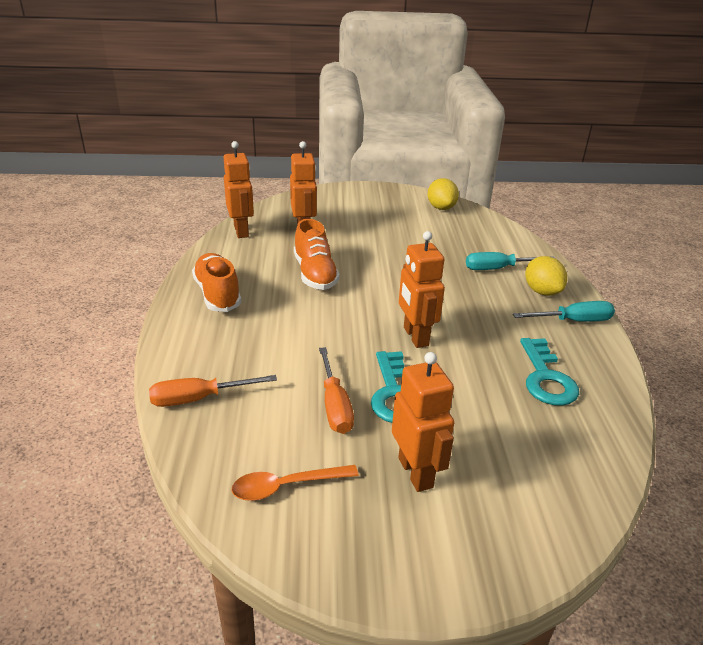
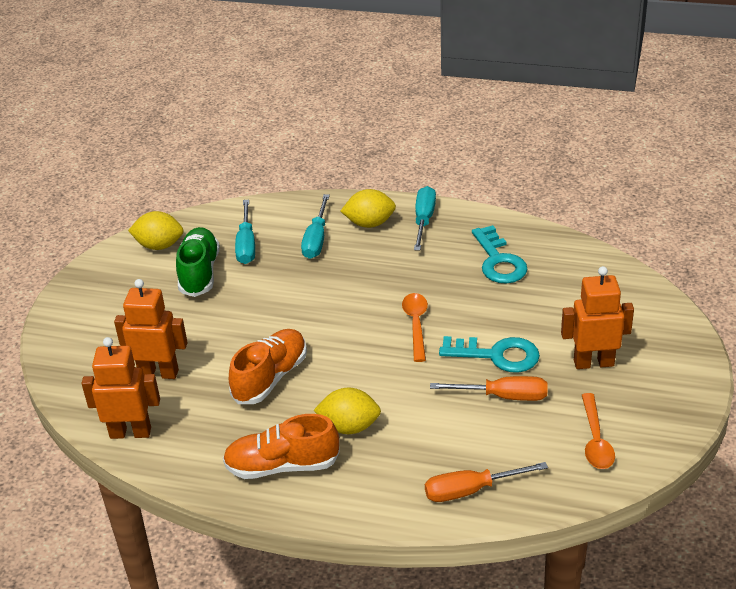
camera: 70 degrees left, 5 degrees up
orange screwdriver [149,375,277,407] -> orange screwdriver turned 75 degrees clockwise [425,462,548,502]
orange shoe [294,219,340,290] -> orange shoe turned 60 degrees counterclockwise [229,329,307,404]
orange robot [399,231,445,348] -> orange spoon [402,293,428,362]
turquoise key [520,338,579,406] -> turquoise key turned 60 degrees clockwise [472,225,528,283]
none -> green shoe [176,227,220,297]
none -> turquoise screwdriver [235,200,255,264]
none -> yellow lemon [314,387,381,434]

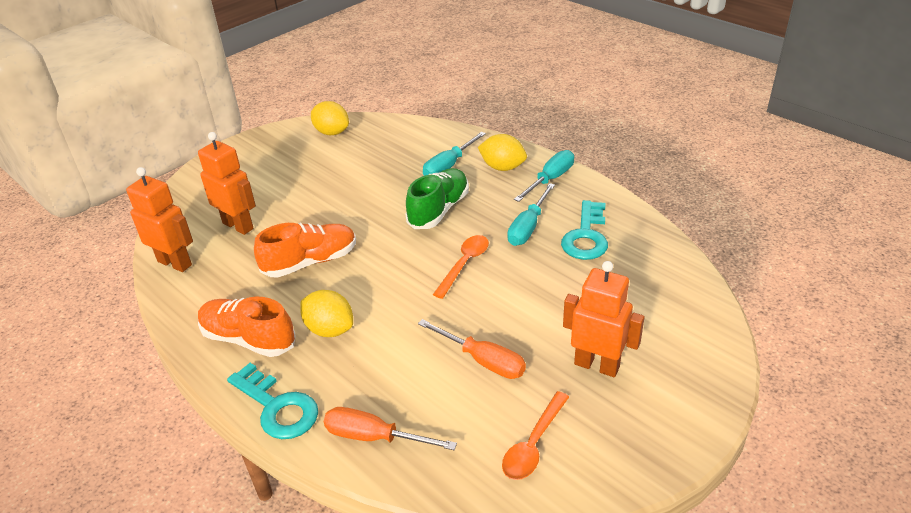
camera: 30 degrees right, 0 degrees up
green shoe [176,227,220,297] -> green shoe moved to [406,168,469,229]
turquoise screwdriver [235,200,255,264] -> turquoise screwdriver moved to [507,183,555,246]
turquoise key [439,336,540,373] -> turquoise key moved to [227,363,318,439]

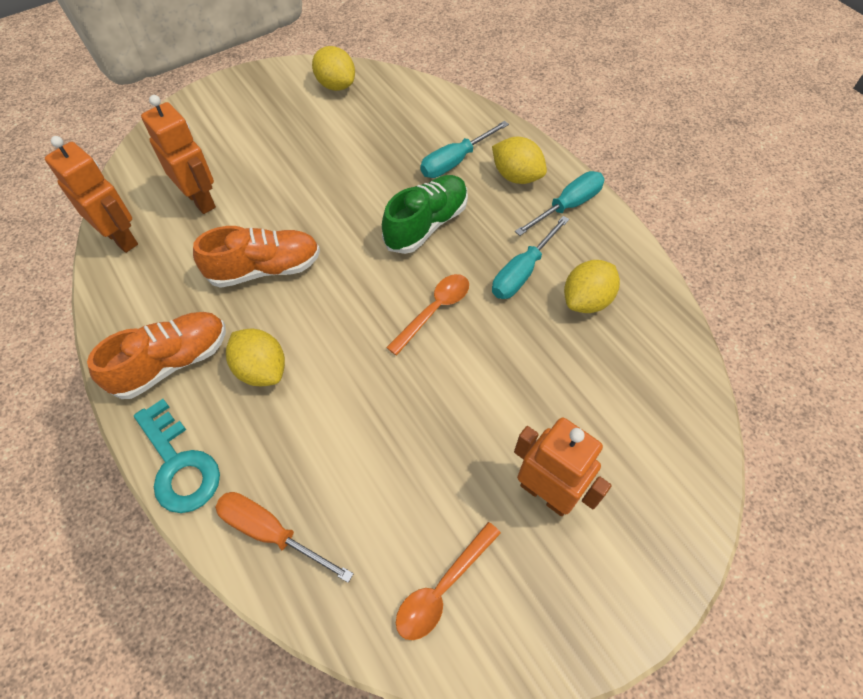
camera: 10 degrees right, 20 degrees up
orange shoe [198,297,296,357] -> orange shoe turned 105 degrees clockwise [87,312,226,399]
orange screwdriver [418,319,526,379] -> none
turquoise key [561,200,608,260] -> yellow lemon [564,260,620,313]

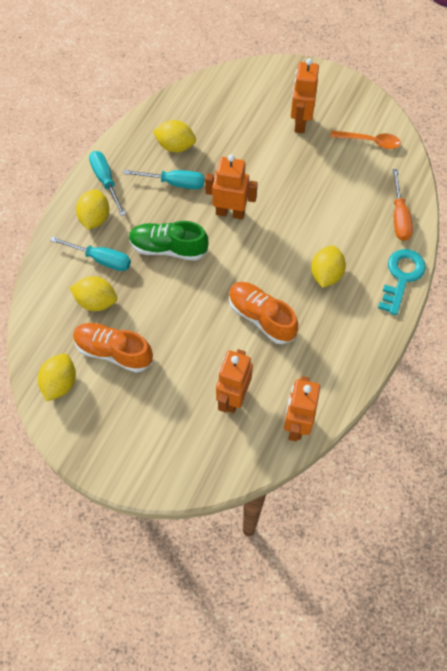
camera: 120 degrees left, 5 degrees up
orange shoe [87,312,226,399] -> orange shoe moved to [73,323,153,373]
orange spoon [386,274,469,356] -> orange robot [205,154,258,219]
turquoise screwdriver [515,171,604,236] -> turquoise screwdriver turned 45 degrees clockwise [89,151,126,216]
none -> yellow lemon [70,276,117,311]

